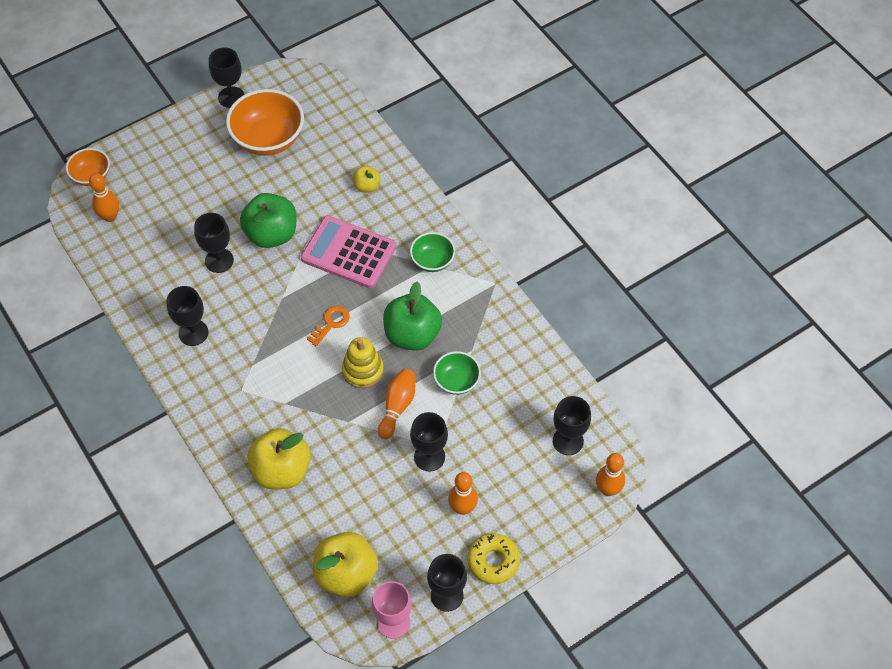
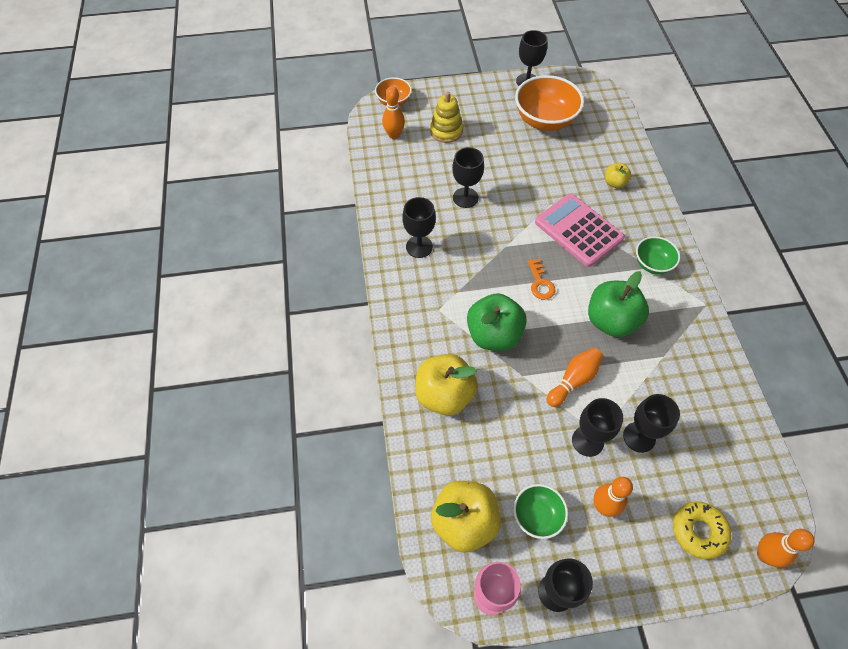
camera: 25 degrees right, 0 degrees up
green apple [240,193,296,248] -> green apple moved to [467,293,527,351]
orange key [307,306,350,346] -> orange key turned 105 degrees clockwise [527,259,555,300]
yellow stacking toy [342,337,384,388] -> yellow stacking toy moved to [430,92,463,143]
green bowl [433,351,481,395] -> green bowl moved to [514,484,568,539]
yellow donut [467,533,520,584] -> yellow donut moved to [673,501,731,559]
black goblet [553,396,591,455] -> black goblet moved to [623,394,680,453]

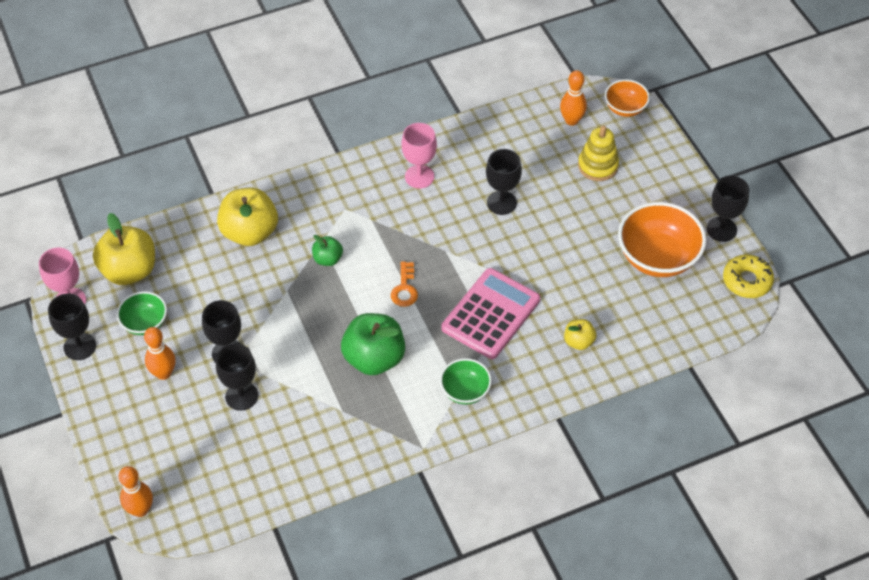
camera: 75 degrees right, 5 degrees down
black goblet [402,197,436,258] -> pink goblet [401,123,437,189]
green apple [467,293,527,351] -> green apple [312,235,343,266], size x0.51
orange key [527,259,555,300] -> orange key turned 60 degrees counterclockwise [391,261,418,307]
orange bowling pin [547,348,603,407] -> none
yellow donut [673,501,731,559] -> yellow donut moved to [723,255,774,298]

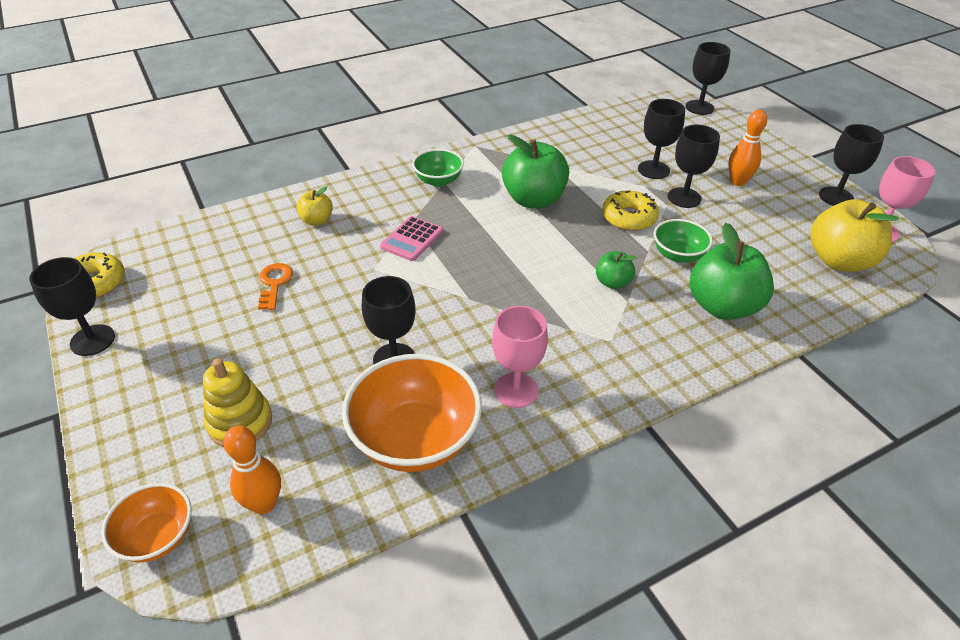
camera: 175 degrees right, 10 degrees down
green bowl [117,291,167,335] -> green bowl moved to [654,219,713,263]
orange bowling pin [119,466,153,517] -> black goblet [685,42,730,115]
yellow apple [217,188,278,246] -> green apple [690,223,774,320]
orange key [391,261,418,307] -> orange key moved to [258,263,293,310]
pink calculator [441,268,540,359] -> pink calculator [380,216,443,261], size x0.56
orange bowl [618,202,707,277] -> orange bowl moved to [342,354,482,472]
none -> yellow donut [602,190,659,231]

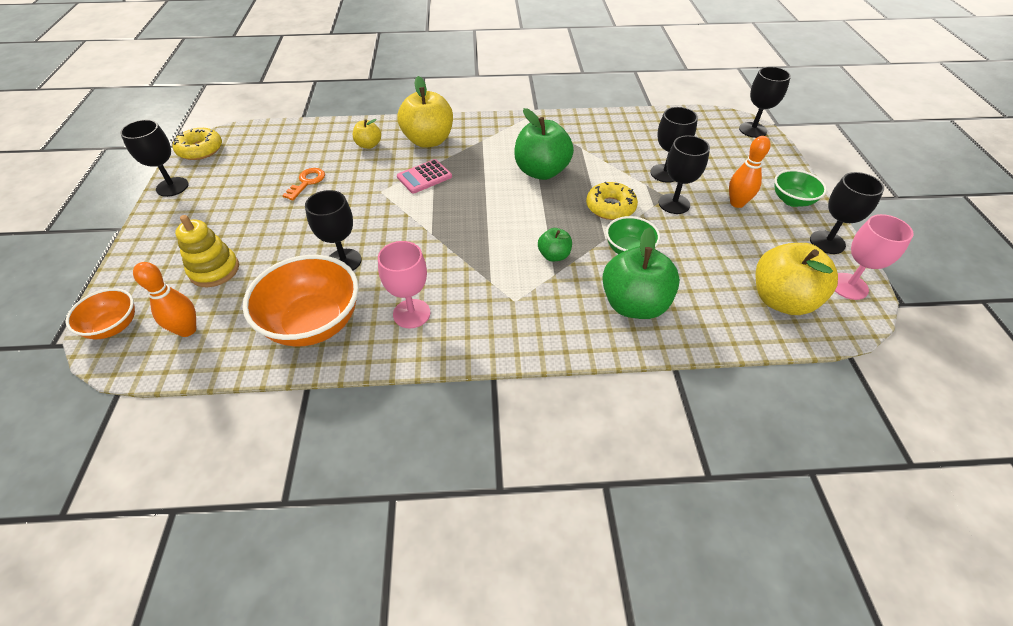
camera: 25 degrees right, 5 degrees up
green bowl [412,149,464,187] -> green bowl moved to [774,169,827,207]
none -> yellow apple [398,76,453,148]

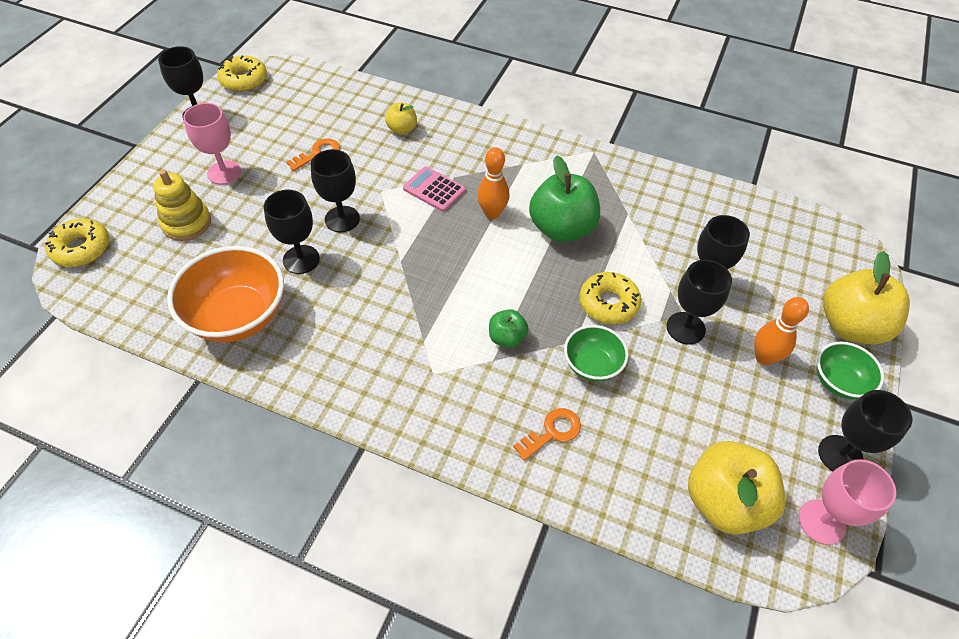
camera: 25 degrees right, 5 degrees up
orange bowl [66,288,135,339] -> yellow donut [45,219,109,267]
orange bowling pin [133,262,196,337] -> orange bowling pin moved to [477,147,509,219]
pink goblet [378,241,430,328] -> pink goblet moved to [183,103,241,185]
pink calculator [397,159,452,194] -> pink calculator turned 45 degrees clockwise [403,166,466,212]
yellow apple [398,76,453,148] -> yellow apple moved to [823,251,910,344]
green apple [602,227,680,319] -> orange key [513,408,581,461]
black goblet [739,67,791,138] -> black goblet moved to [311,149,360,232]

